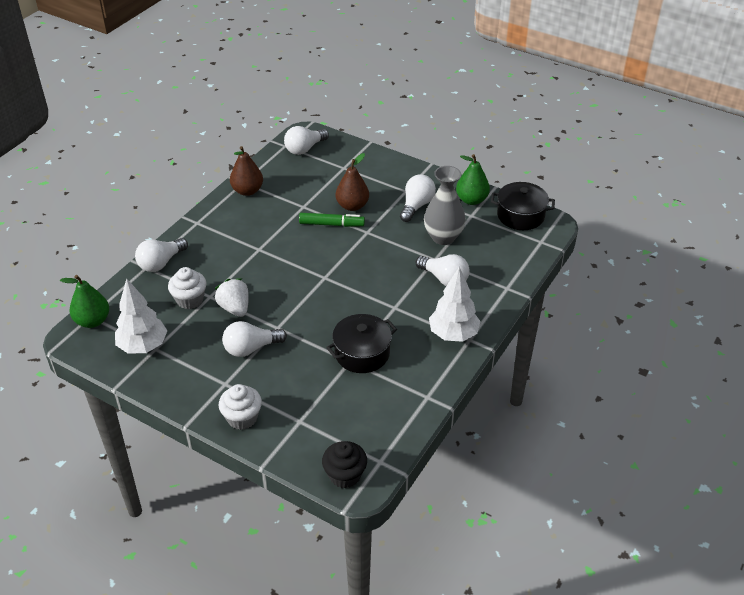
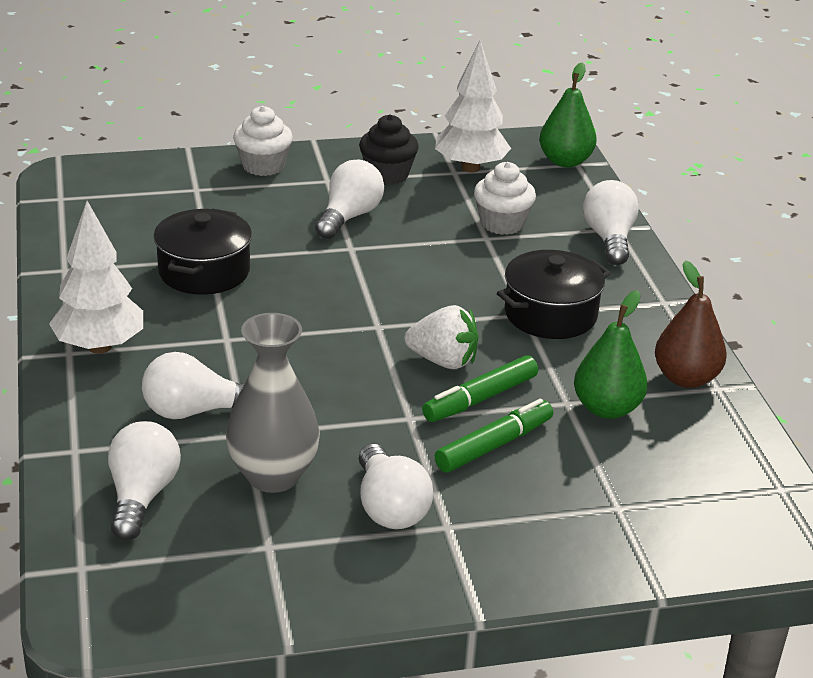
camera: 135 degrees right, 10 degrees down
white strawberry [215,278,249,317] -> white strawberry moved to [404,305,479,369]
white light bulb [284,126,329,155] -> white light bulb moved to [108,421,181,540]
black cupcake [322,441,367,489] -> black cupcake moved to [359,115,419,185]
brown pear [336,153,369,211] -> green marker [435,398,553,472]
green pear [456,154,490,205] -> green pear moved to [574,290,648,419]
black pot [491,182,555,230] -> black pot moved to [497,250,611,339]

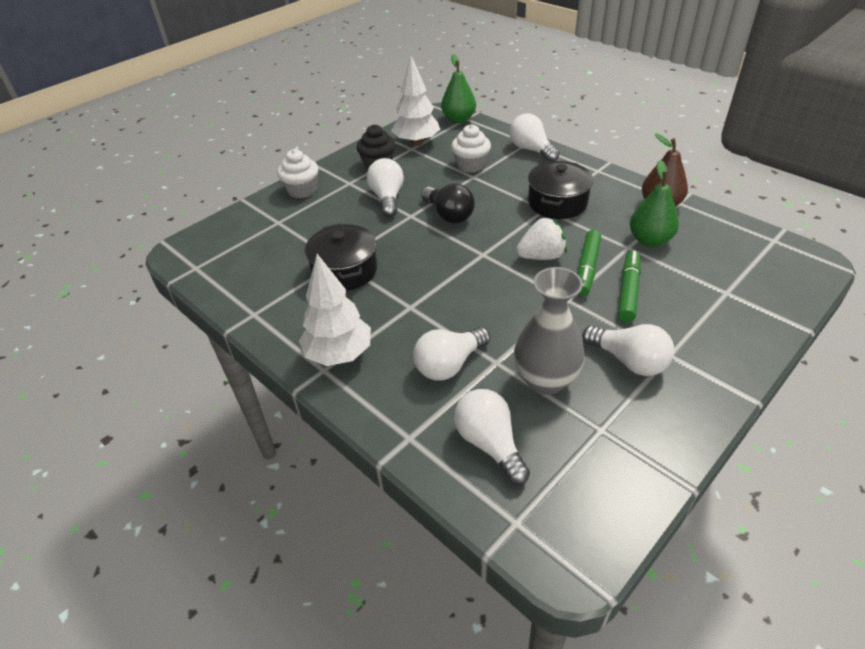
camera: 30 degrees left, 10 degrees up
none -> black light bulb [421,184,475,224]

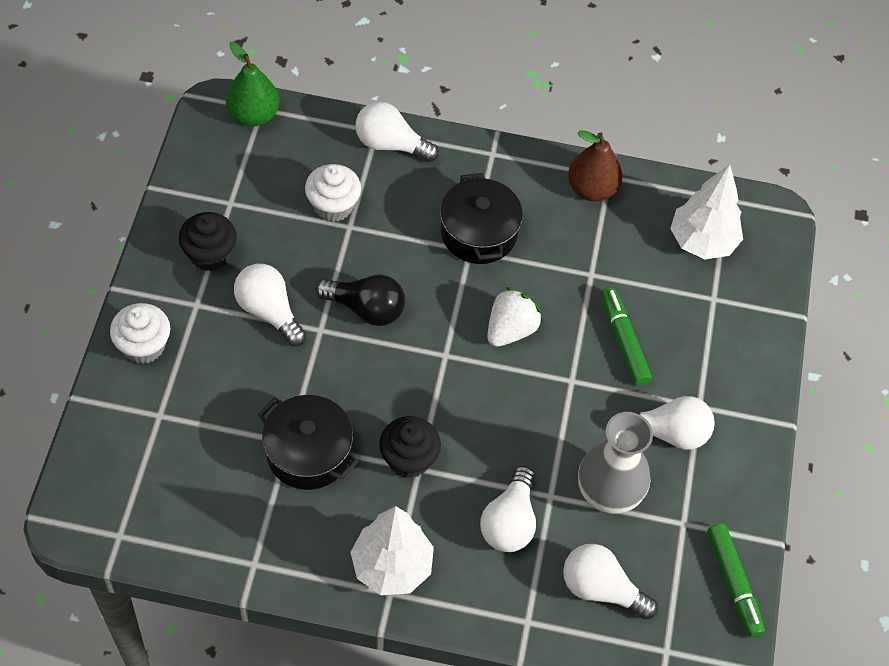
camera: 40 degrees left, 15 degrees up
white tree [392,56,440,146] -> white tree moved to [670,164,743,259]
green marker [577,230,601,296] -> green marker moved to [707,524,765,638]
green pear [630,160,679,247] -> none
none -> black cupcake [379,416,441,478]

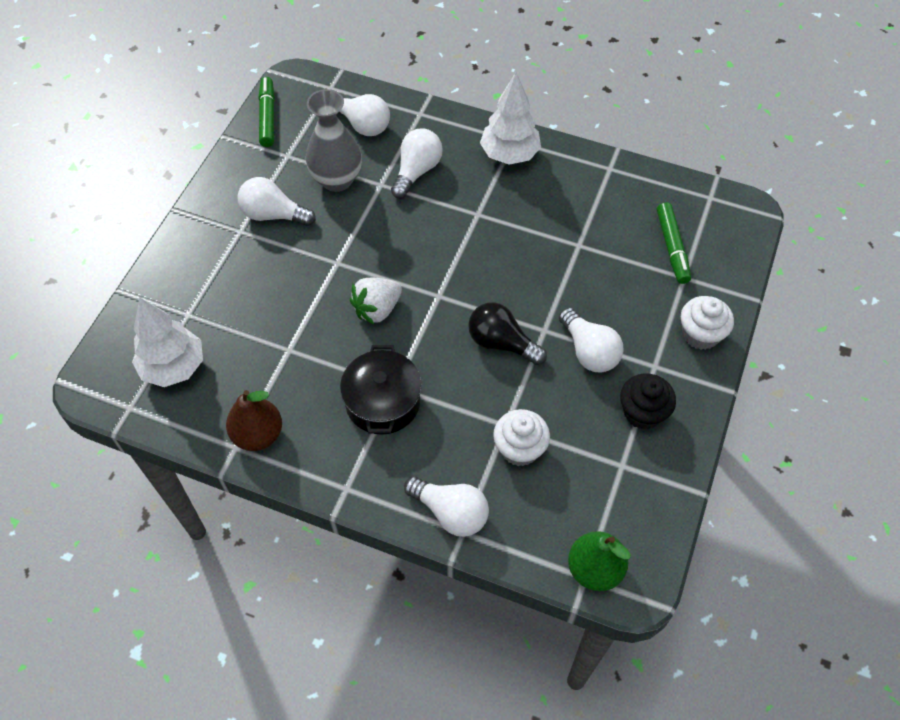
camera: 165 degrees left, 0 degrees up
black pot [258,395,358,490] -> none
black cupcake [379,416,441,478] -> none
green marker [601,287,652,386] -> green marker moved to [657,202,691,284]

